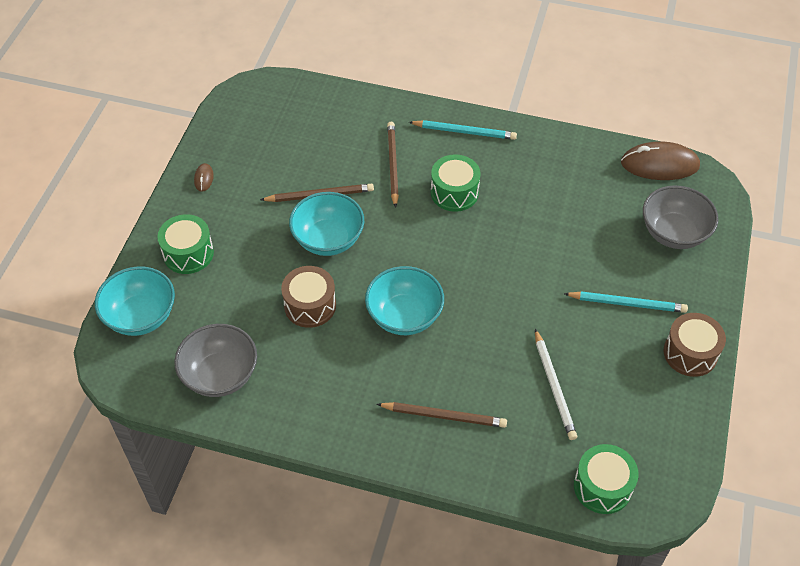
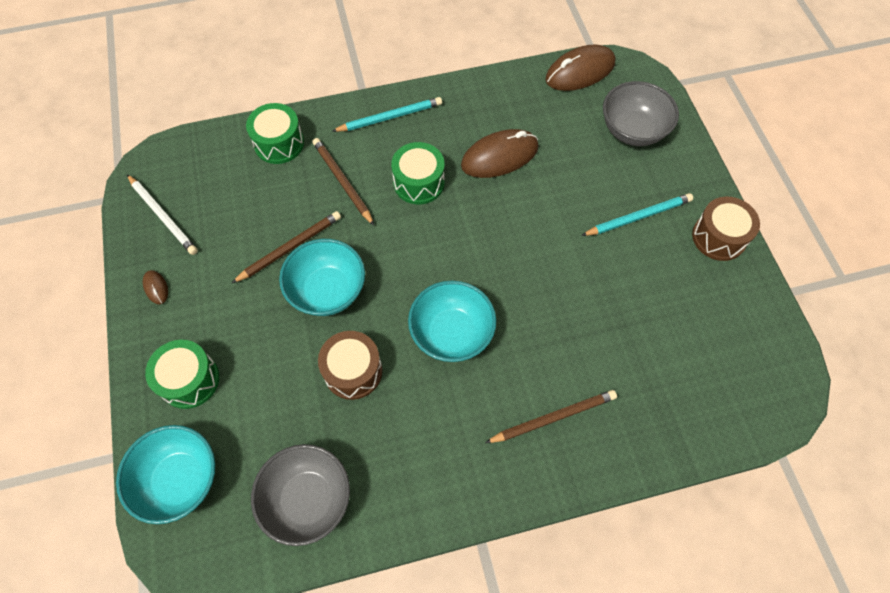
camera: 30 degrees left, 10 degrees up
white pencil [535,329,577,440] -> white pencil moved to [127,174,198,255]
green drum [574,444,639,514] -> green drum moved to [246,103,304,164]
none -> brown mouse [461,129,539,178]

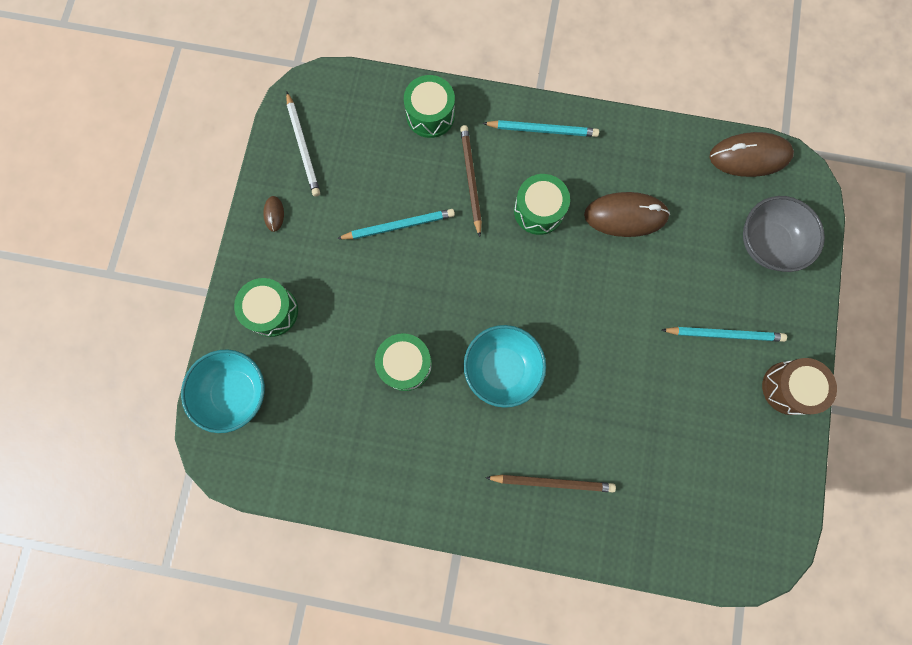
camera: 25 degrees right, 15 degrees up
brown pencil [232,211,341,283] -> turquoise pencil [337,209,455,239]
grey bowl [251,444,350,546] -> none
turquoise bowl [279,239,365,316] -> none
brown drum [318,331,382,400] -> green drum [375,333,432,391]

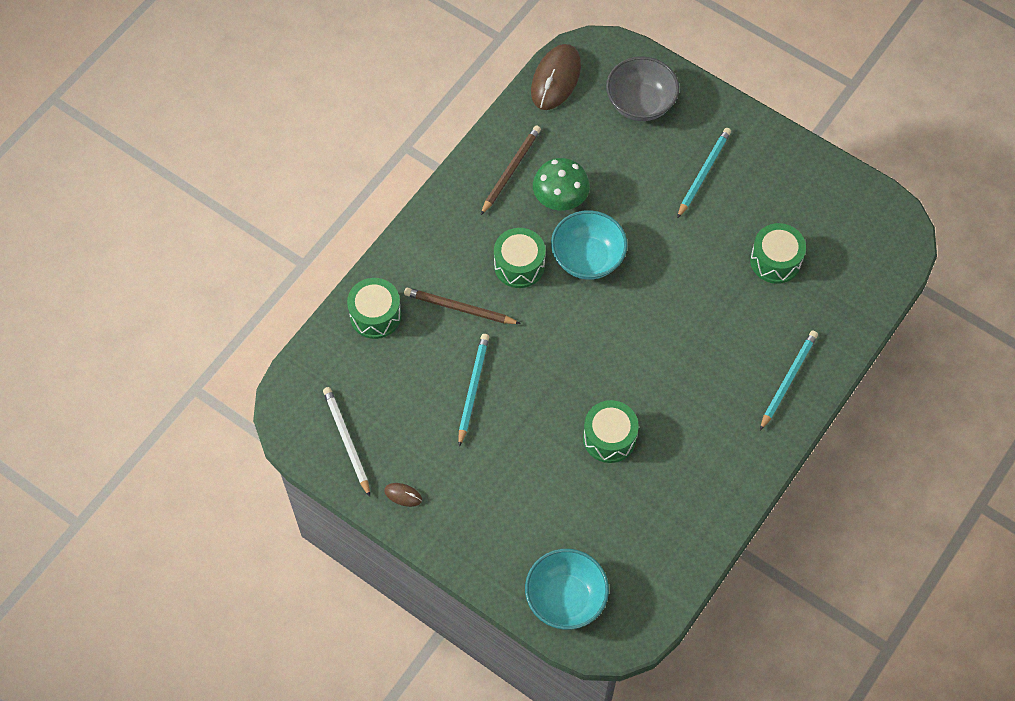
camera: 65 degrees left, 15 degrees down
green drum [234,278,298,337] -> green drum moved to [750,223,806,284]
white pencil [286,92,320,197] -> white pencil turned 120 degrees counterclockwise [323,387,370,497]
turquoise bowl [464,325,546,408] -> turquoise bowl moved to [551,210,627,280]
turquoise pencil [482,120,599,137] -> turquoise pencil moved to [760,330,818,430]
brown pencil [485,475,616,492] -> brown pencil moved to [481,125,541,215]
brown mouse [584,192,670,237] -> green mushroom [533,158,590,210]
brown drum [762,358,837,415] -> none

